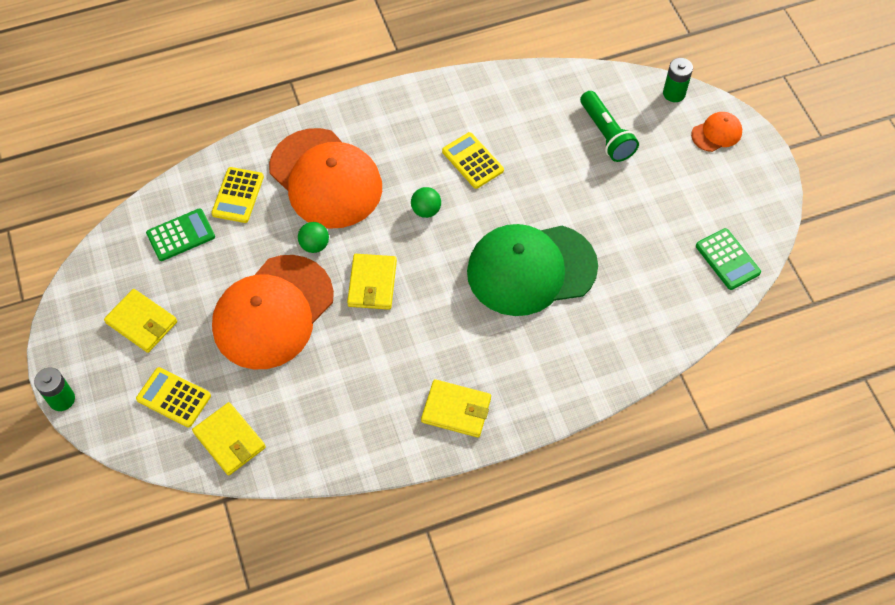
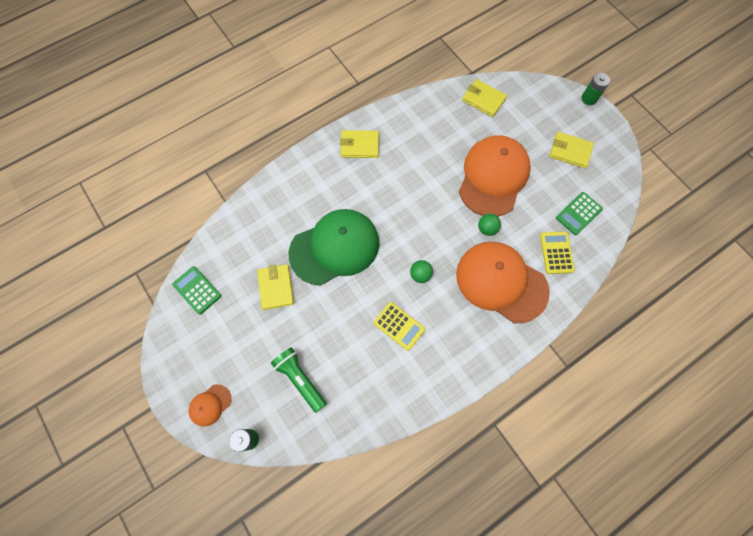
camera: 165 degrees right, 10 degrees up
yellow calculator [136,367,211,427] -> none
yellow wallet [347,254,397,310] -> yellow wallet moved to [257,264,294,310]

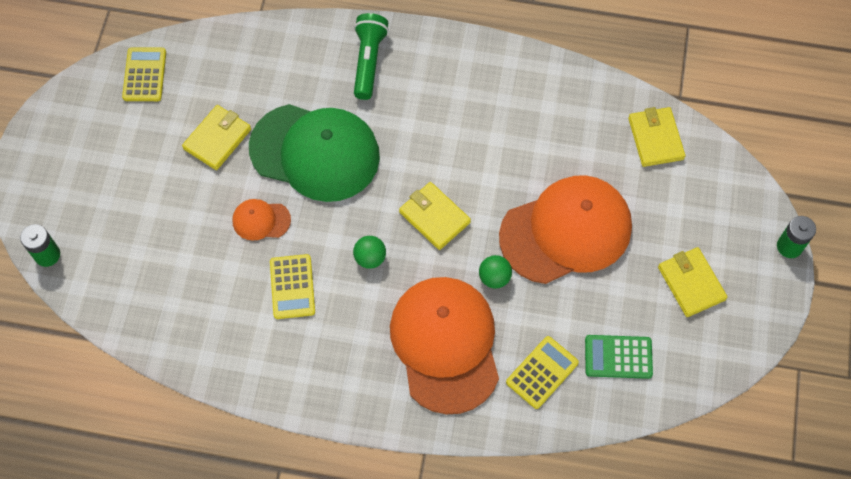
camera: 45 degrees right, 5 degrees down
green calculator [172,266,221,315] -> yellow calculator [122,47,166,101]
orange cap [189,384,231,427] -> orange cap moved to [233,199,291,241]
green flashlight [271,347,327,413] -> green flashlight moved to [354,13,389,100]
yellow wallet [340,130,379,158] -> yellow wallet moved to [399,182,471,250]

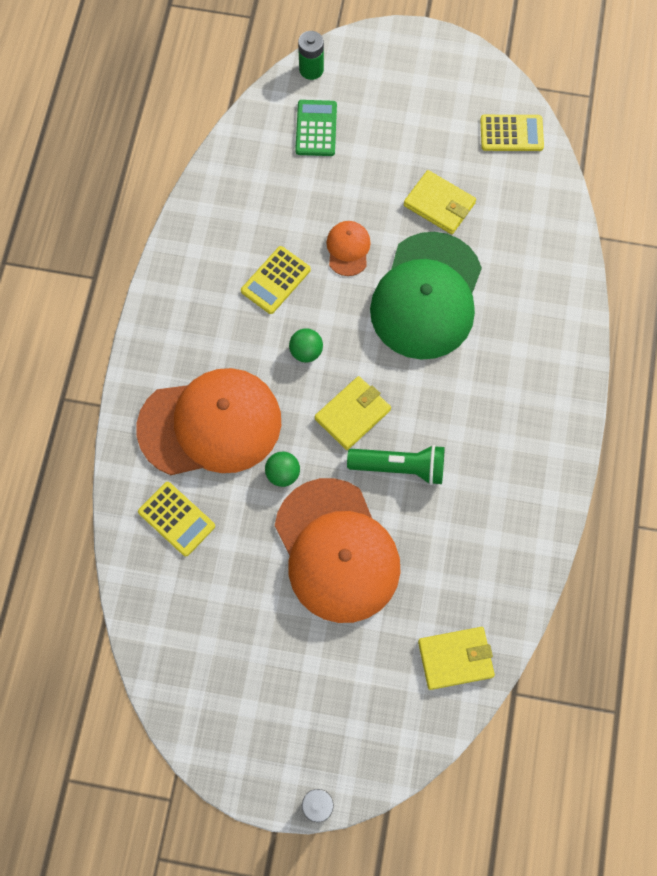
camera: 90 degrees right, 5 degrees up
yellow calculator [270,254,315,319] -> yellow calculator turned 45 degrees counterclockwise [241,246,311,314]
green flashlight [354,13,389,100] -> green flashlight moved to [347,445,445,485]
green calculator [585,335,653,379] -> green calculator moved to [295,100,337,156]
yellow wallet [658,247,727,317] -> none

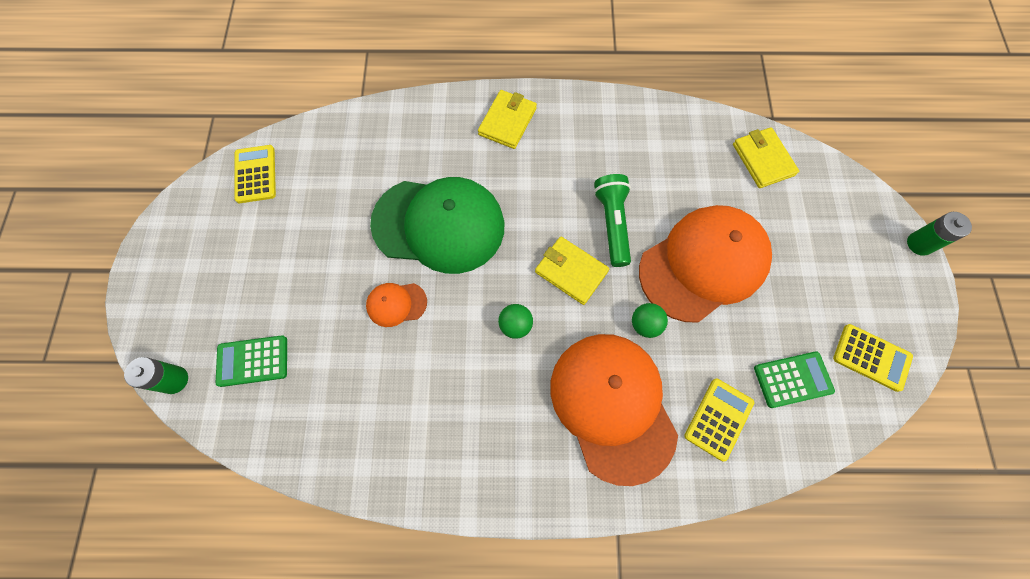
camera: 100 degrees left, 0 degrees up
yellow calculator [241,246,311,314] -> yellow calculator moved to [833,324,913,392]
yellow wallet [403,170,476,234] -> yellow wallet moved to [478,90,537,149]
none -> green calculator [754,351,835,408]

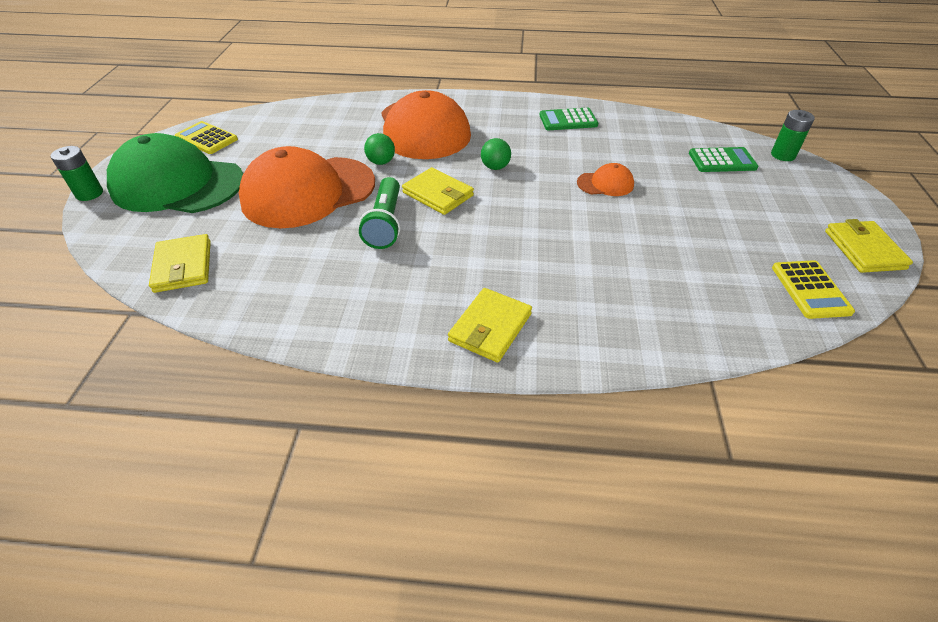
camera: 175 degrees left, 25 degrees down
green cap [370,177,504,274] -> green cap moved to [107,133,243,213]
yellow calculator [684,379,754,461] -> none
green calculator [754,351,835,408] -> green calculator moved to [539,108,598,130]
none -> yellow wallet [825,219,913,273]

